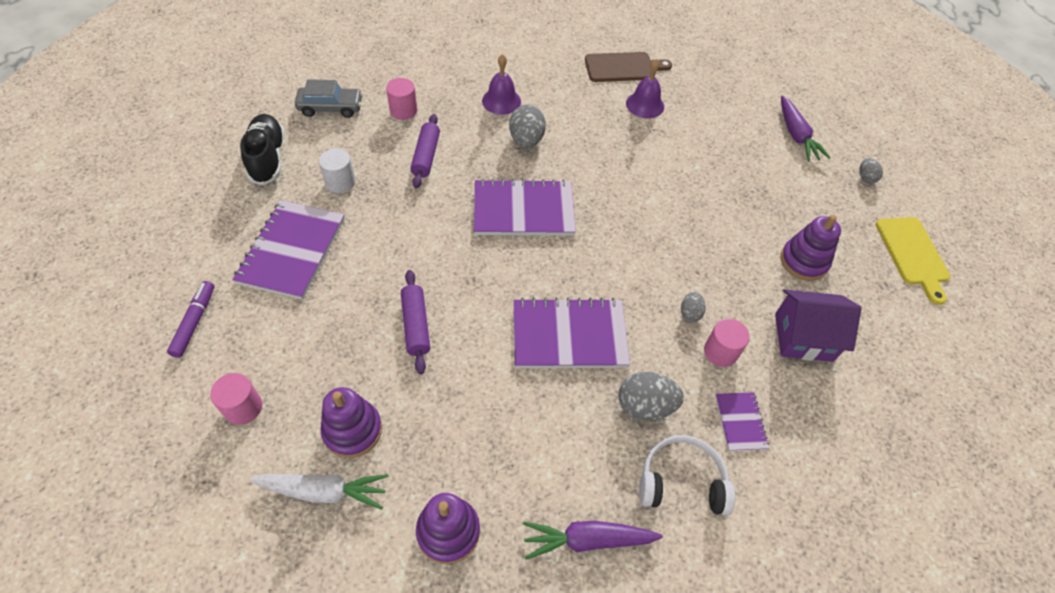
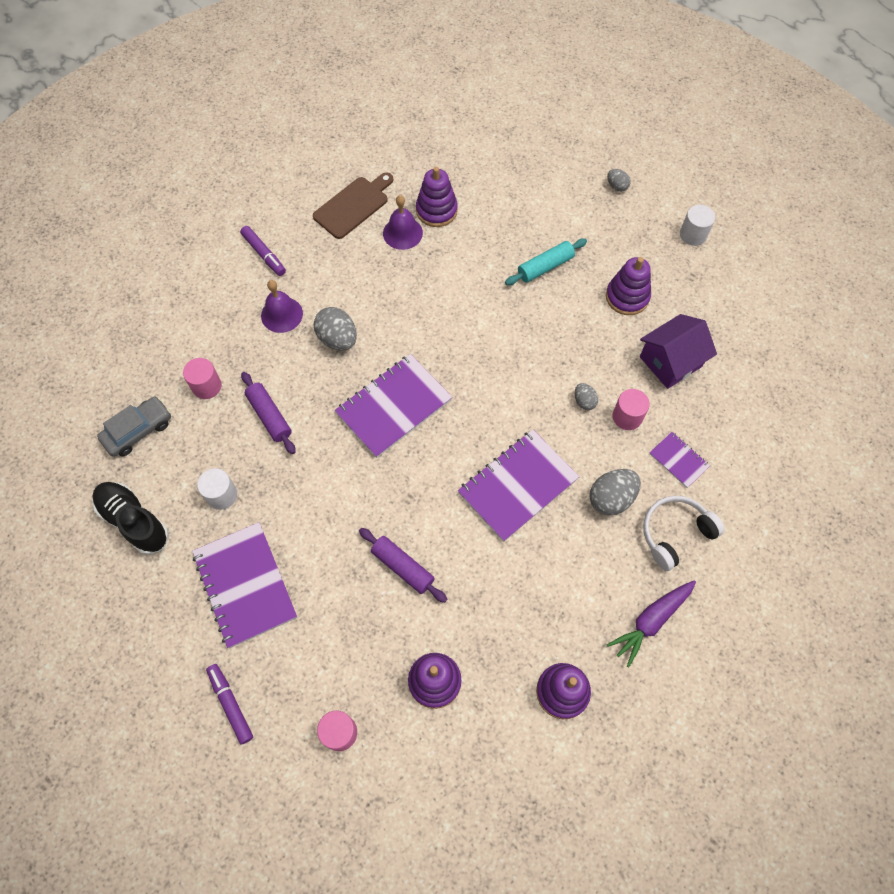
camera: 35 degrees left, 10 degrees up
white carrot [250,474,388,510] -> none
purple carrot [781,95,831,162] -> none
yellow cutting board [876,217,950,305] -> white cylinder [680,205,715,246]
none -> purple marker [240,226,286,276]
none -> purple stacking toy [416,167,458,227]
none -> turquoise rolling pin [505,239,587,285]

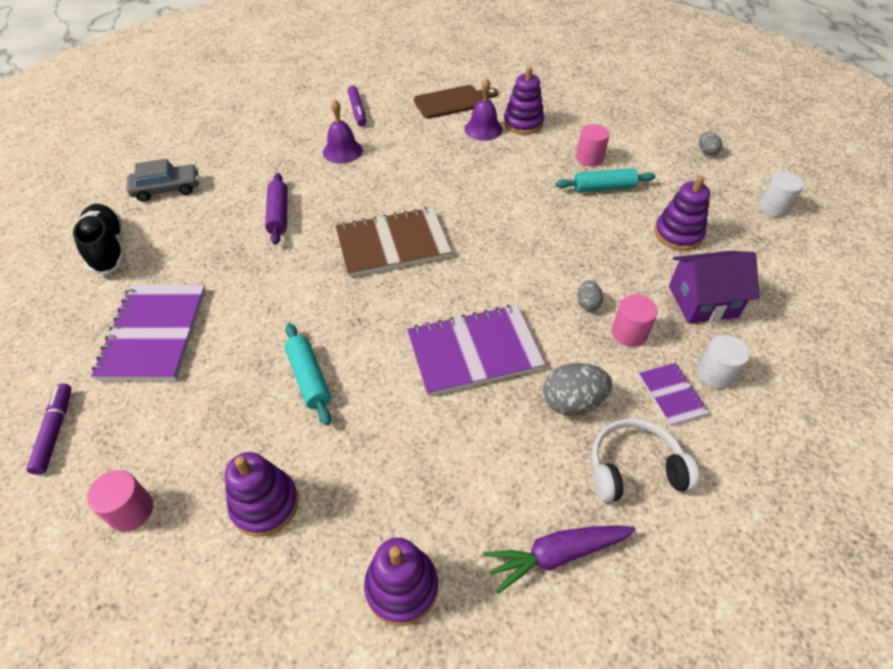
camera: 25 degrees right, 15 degrees down
pink cylinder [183,358,222,399] -> pink cylinder moved to [576,124,610,166]
white cylinder [197,468,237,510] -> white cylinder moved to [696,335,750,389]
grey egg [314,307,357,351] -> none
purple notebook [335,354,452,458] -> brown notebook [335,207,452,277]
purple rolling pin [359,528,447,603] -> turquoise rolling pin [284,323,331,425]

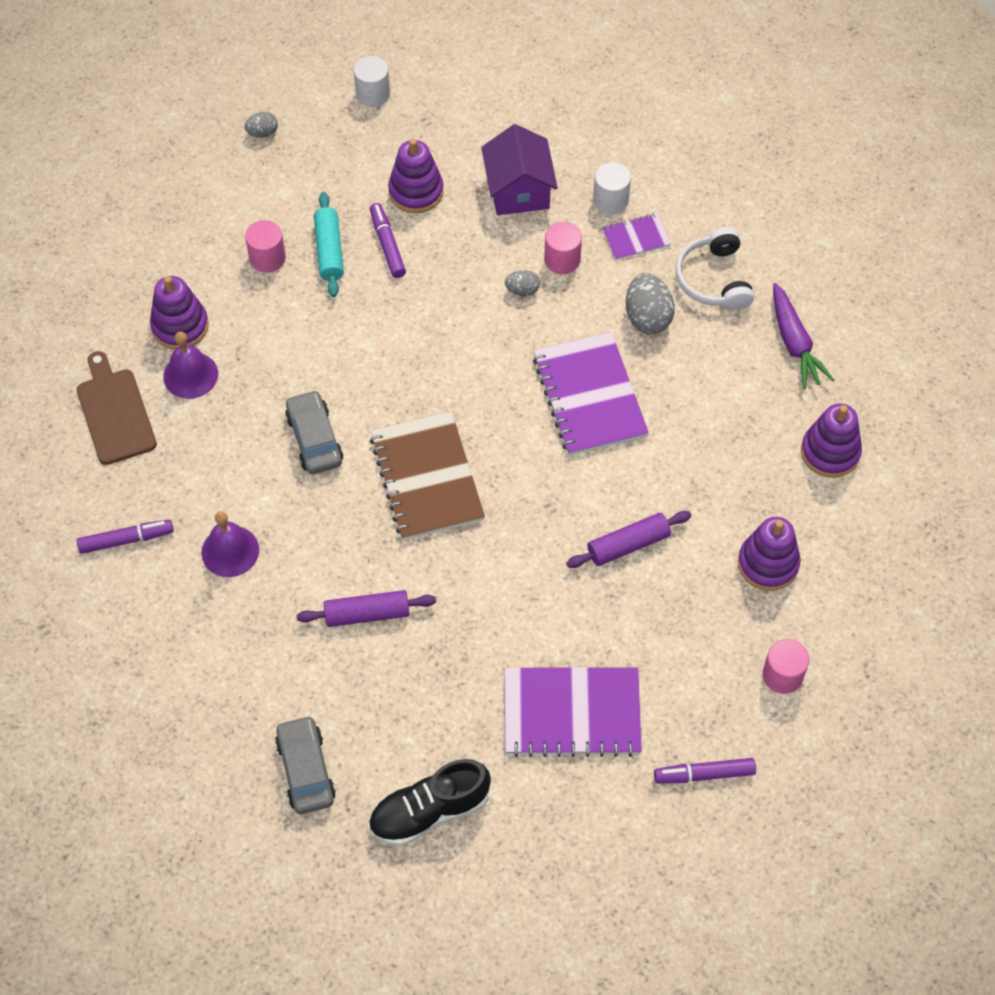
camera: 90 degrees left, 10 degrees up
turquoise rolling pin [284,323,331,425] -> purple rolling pin [566,511,691,568]
none -> grey car [285,390,343,474]
none -> purple marker [370,203,406,278]

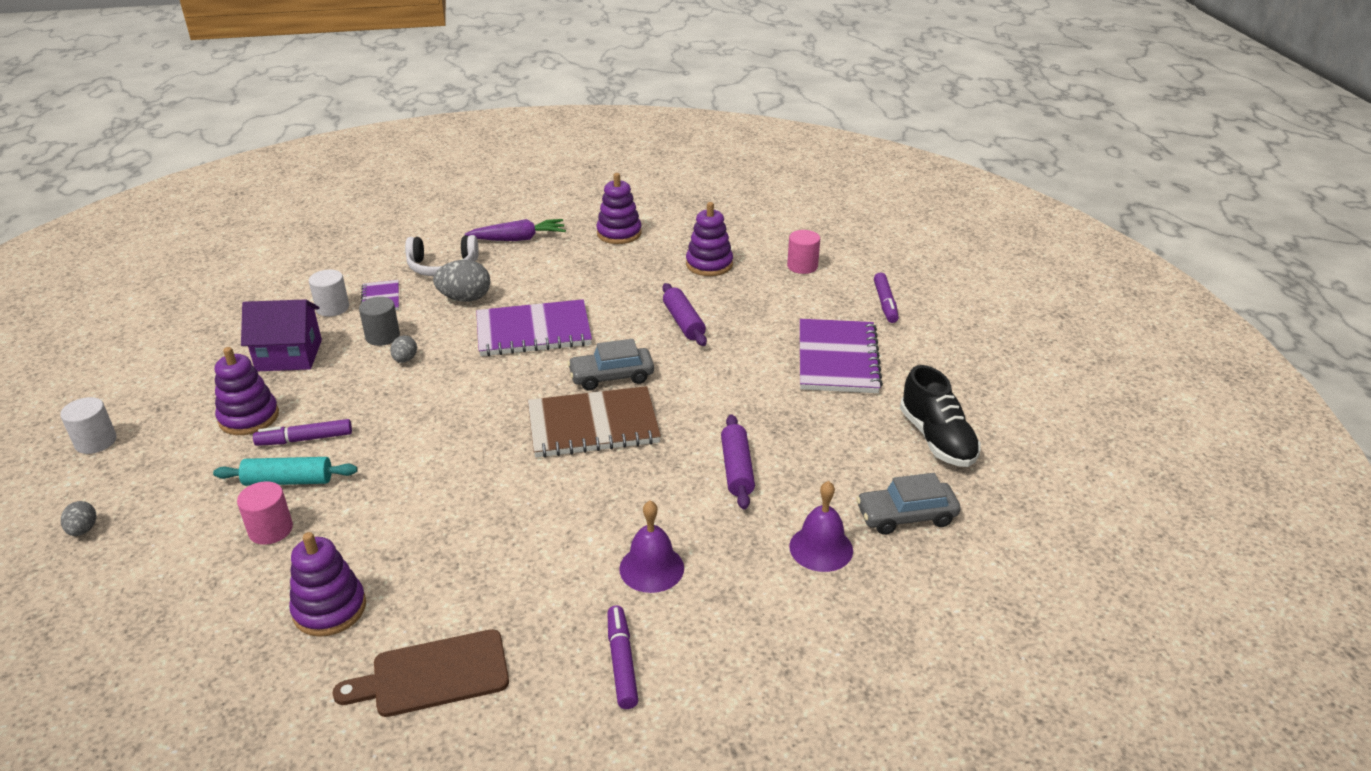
camera: 85 degrees left, 25 degrees down
purple bell [163,332,218,399] -> purple bell moved to [789,481,853,572]
grey car [285,390,343,474] -> grey car moved to [567,339,654,391]
pink cylinder [544,222,582,274] -> grey cylinder [359,297,400,346]

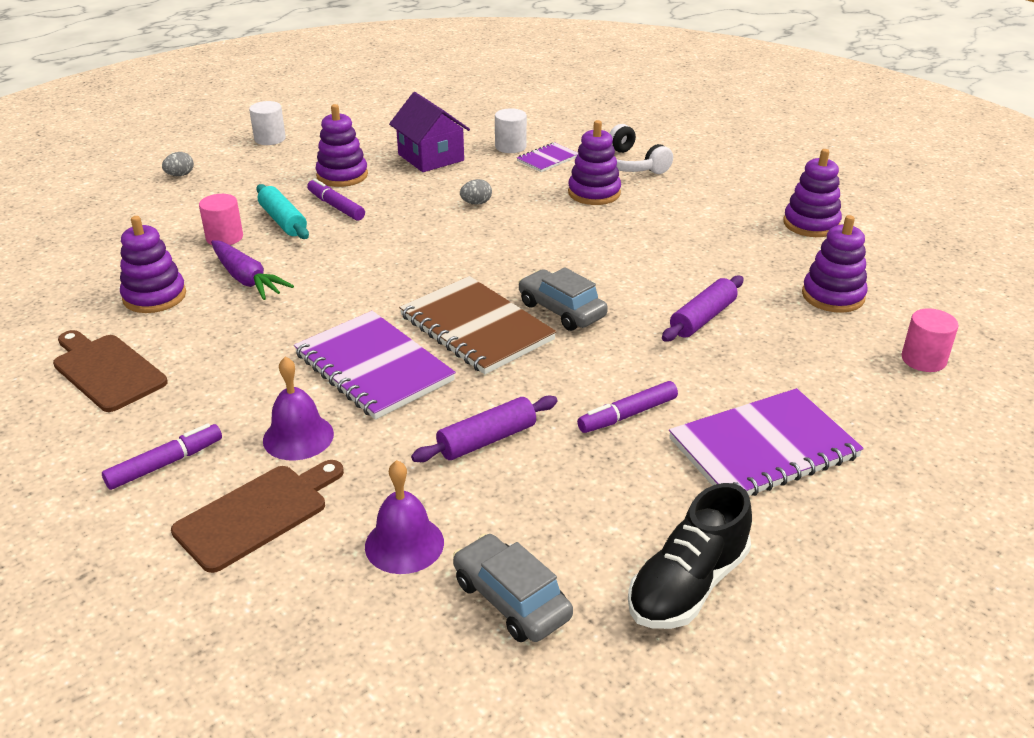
camera: 60 degrees right, 0 degrees up
grey cylinder [359,297,400,346] -> none
grey egg [433,260,490,302] -> purple stacking toy [568,120,621,205]
purple carrot [465,219,566,241] -> purple carrot moved to [211,240,294,300]
purple notebook [476,299,592,356] -> purple notebook moved to [294,311,456,420]
purple marker [874,272,899,323] -> purple marker moved to [577,381,678,433]
none -> brown cutting board [171,460,344,573]

